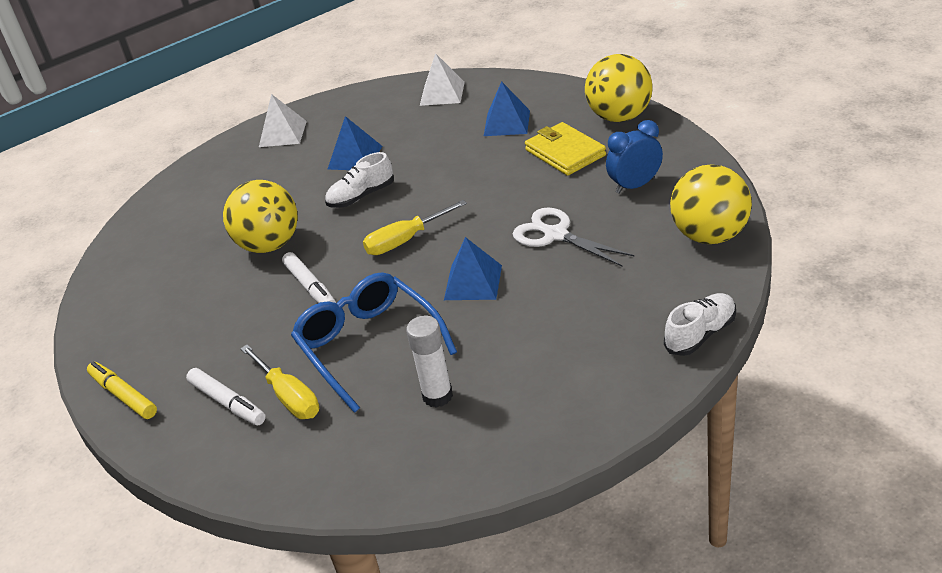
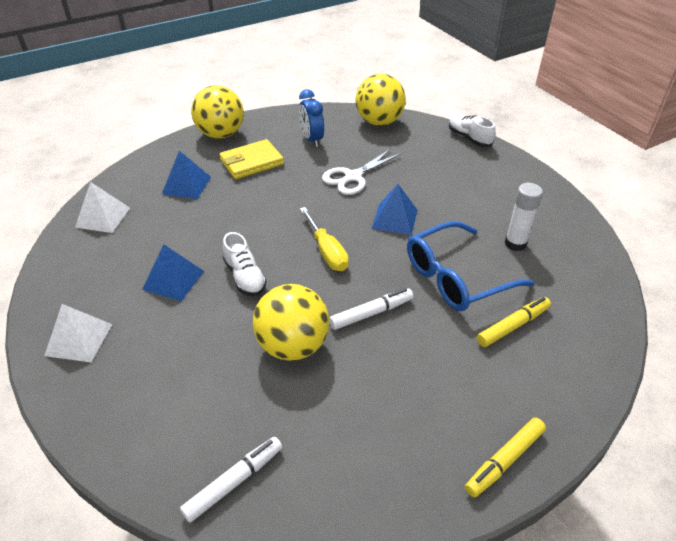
camera: 90 degrees left, 5 degrees up
white marker [186,368,266,426] -> white marker moved to [180,437,282,522]
yellow screwdriver [240,345,319,419] -> yellow marker [477,297,551,347]

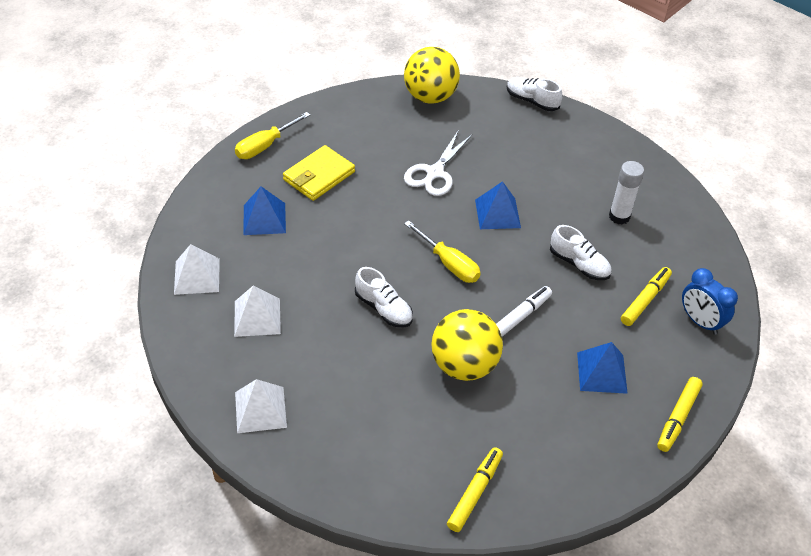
camera: 20 degrees left, 5 degrees up
blue pyramid [142,244,204,301] -> blue pyramid moved to [577,342,628,394]
white marker [180,437,282,522] -> yellow marker [447,447,503,532]
yellow ball [191,85,244,139] -> yellow screwdriver [235,112,310,159]
blue clock [299,89,324,147] -> blue clock moved to [682,268,738,335]
blue glasses [407,221,535,311] -> white shoe [550,225,612,280]
none -> white pyramid [234,286,281,337]

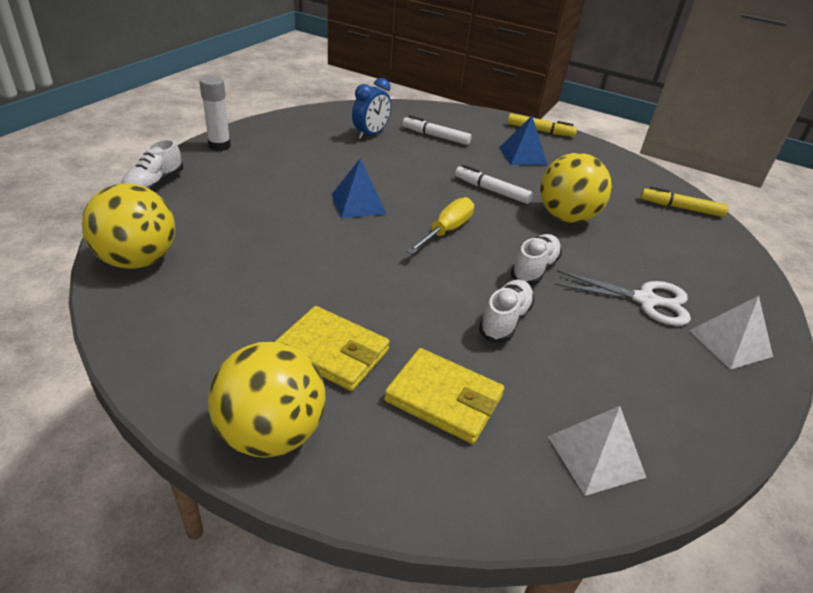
camera: 105 degrees left, 10 degrees down
white pyramid [234,286,281,337] -> none
yellow screwdriver [235,112,310,159] -> yellow ball [208,342,326,458]
blue pyramid [243,186,286,235] -> yellow wallet [384,348,504,444]
white scissors [404,131,472,196] -> white scissors moved to [555,270,691,326]
white shoe [550,225,612,280] -> white shoe moved to [479,279,535,343]
white glue stick [609,161,644,225] -> white glue stick moved to [199,76,231,151]
yellow marker [621,267,672,326] -> white marker [402,115,471,145]
blue clock [682,268,738,335] -> blue clock moved to [352,78,391,139]

